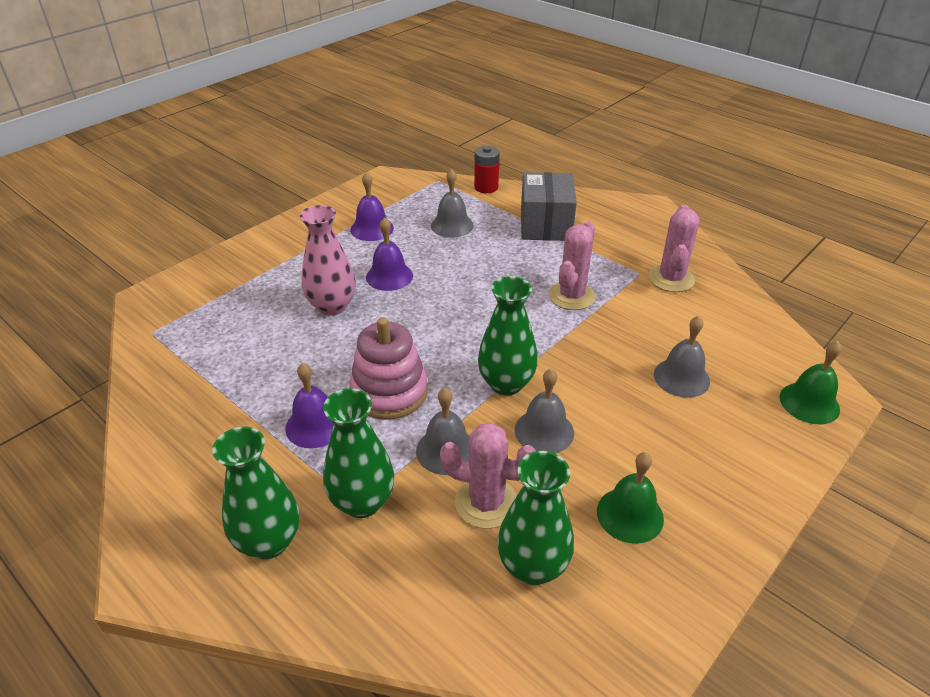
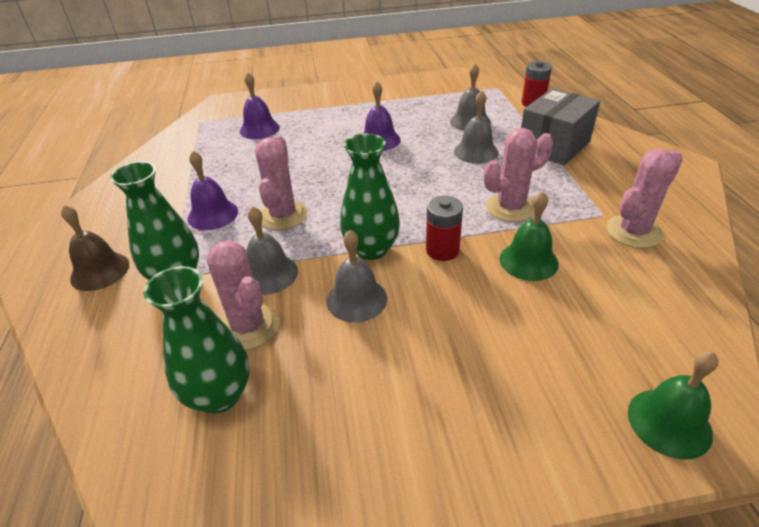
camera: 40 degrees right, 0 degrees up
green vase [212,427,299,559] -> brown bell [61,205,129,291]
pink vase [300,205,355,316] -> none
purple bell [350,172,394,241] -> purple bell moved to [240,72,280,139]
pink stacking toy [350,317,428,420] -> pink cactus [255,135,307,230]
green bell [597,452,664,544] -> green bell moved to [500,191,559,281]
grey bell [654,316,710,398] -> grey bell moved to [454,91,499,164]
none -> red battery [426,196,463,261]

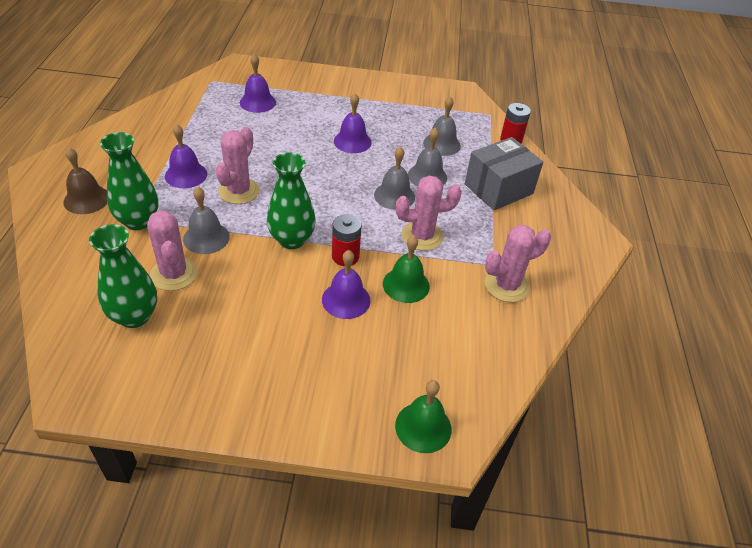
camera: 10 degrees right, 5 degrees up
grey bell [327,230,387,322] -> grey bell moved to [374,147,415,210]
none -> purple bell [322,250,370,319]

